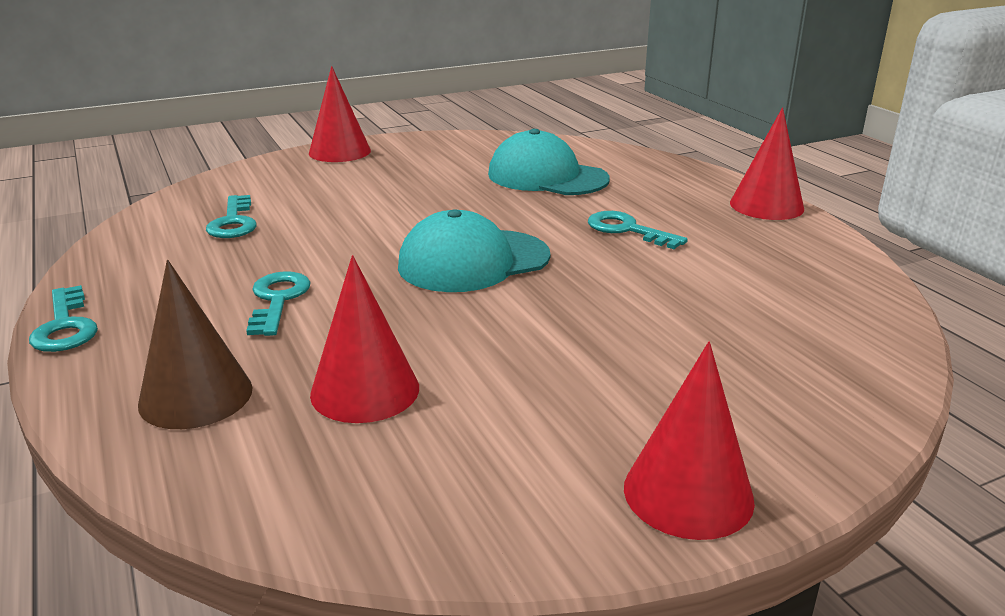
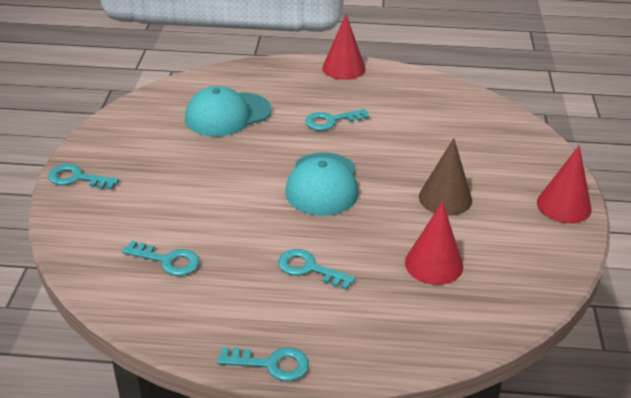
camera: 60 degrees left, 10 degrees up
brown cone [138,260,253,429] -> brown cone moved to [419,138,472,216]
red cone [309,66,371,162] -> turquoise key [48,164,119,190]

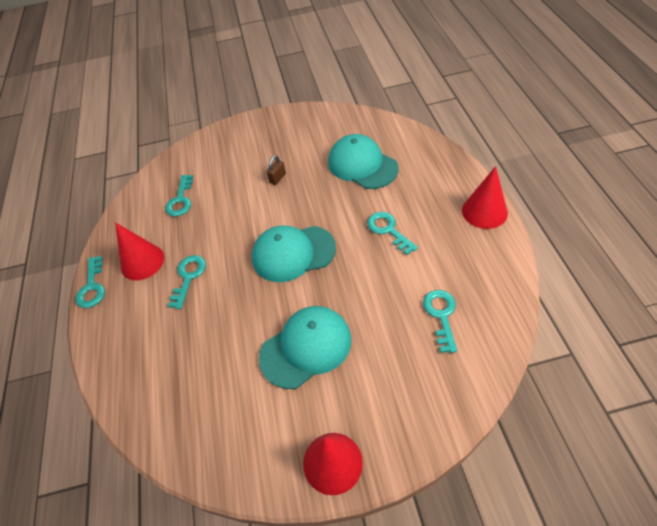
camera: 80 degrees right, 15 degrees up
turquoise key [48,164,119,190] -> turquoise key moved to [423,290,457,353]
red cone [405,202,463,285] -> red cone moved to [115,222,164,280]
brown cone [419,138,472,216] -> turquoise cap [259,306,351,389]
none -> brown padlock [267,155,286,185]

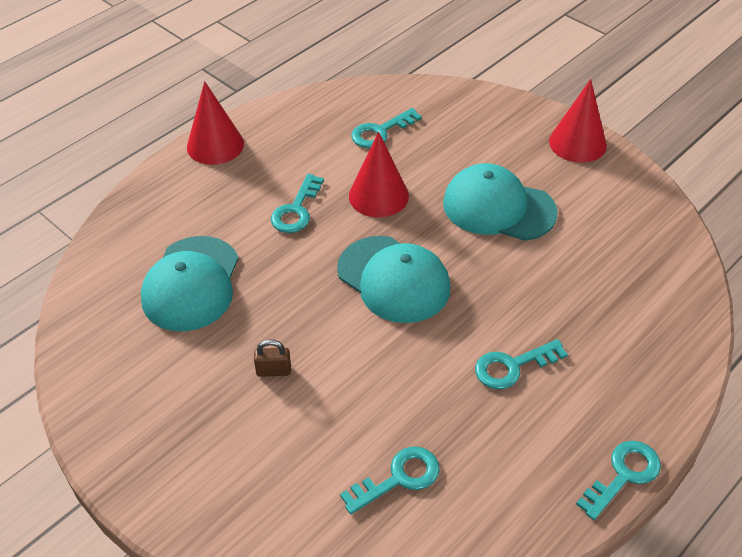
camera: 130 degrees left, 5 degrees down
red cone [115,222,164,280] -> red cone moved to [349,132,409,217]

